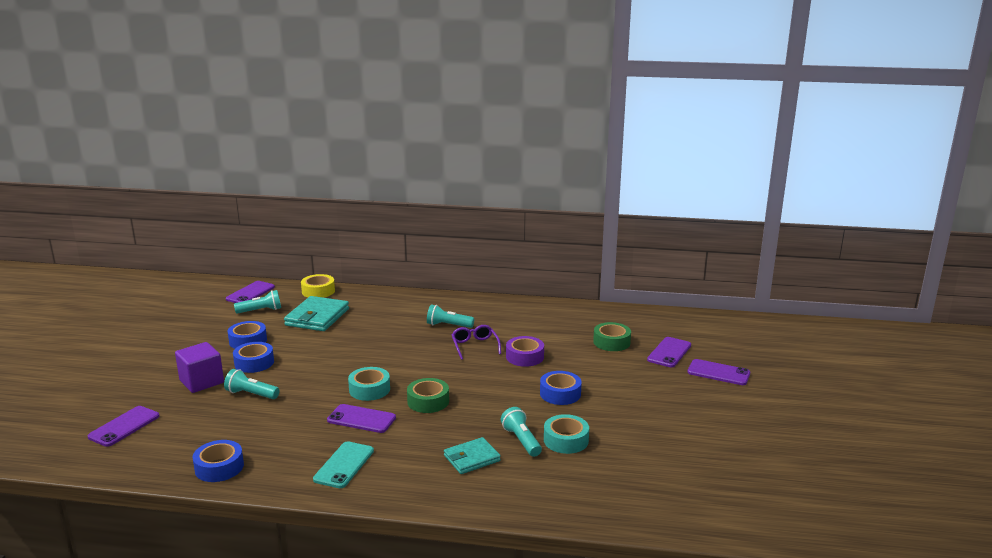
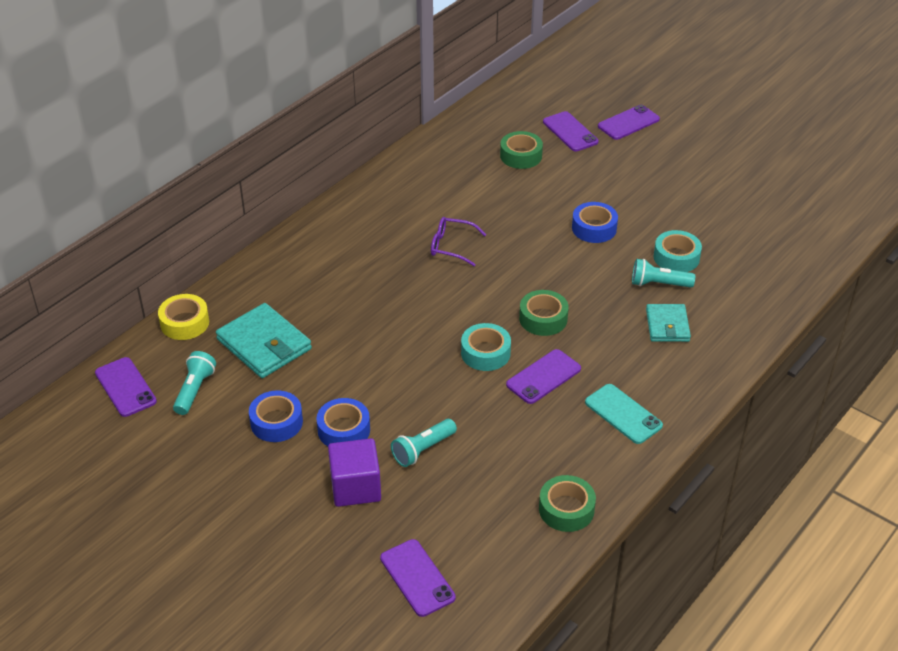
camera: 60 degrees left, 20 degrees up
blue tape [193,440,244,482] -> green tape [539,475,596,532]
turquoise flashlight [427,304,474,328] -> none
purple tape [506,336,544,367] -> none

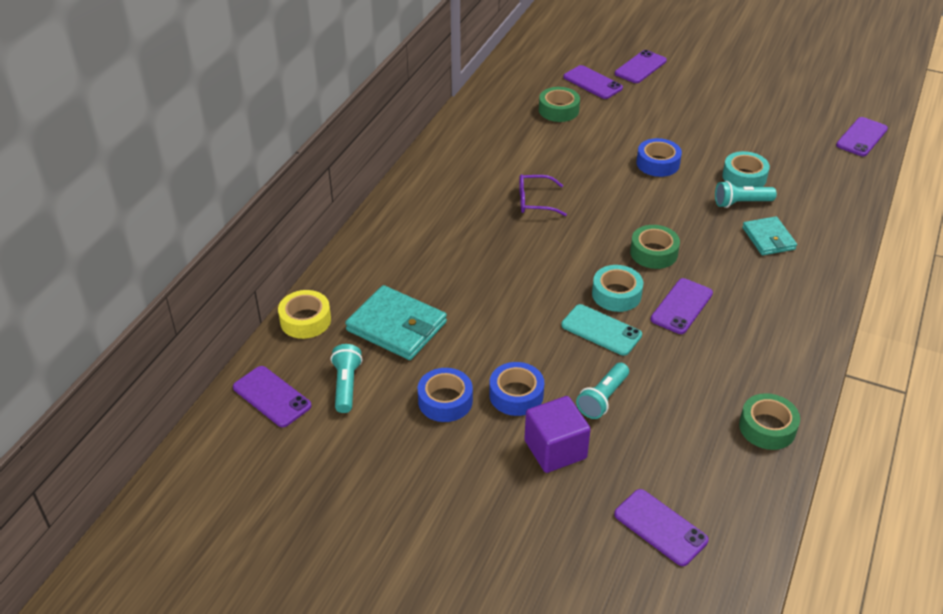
camera: 15 degrees left, 0 degrees up
turquoise phone [585,384,663,444] -> turquoise phone moved to [561,304,642,356]
none -> purple phone [836,117,888,156]

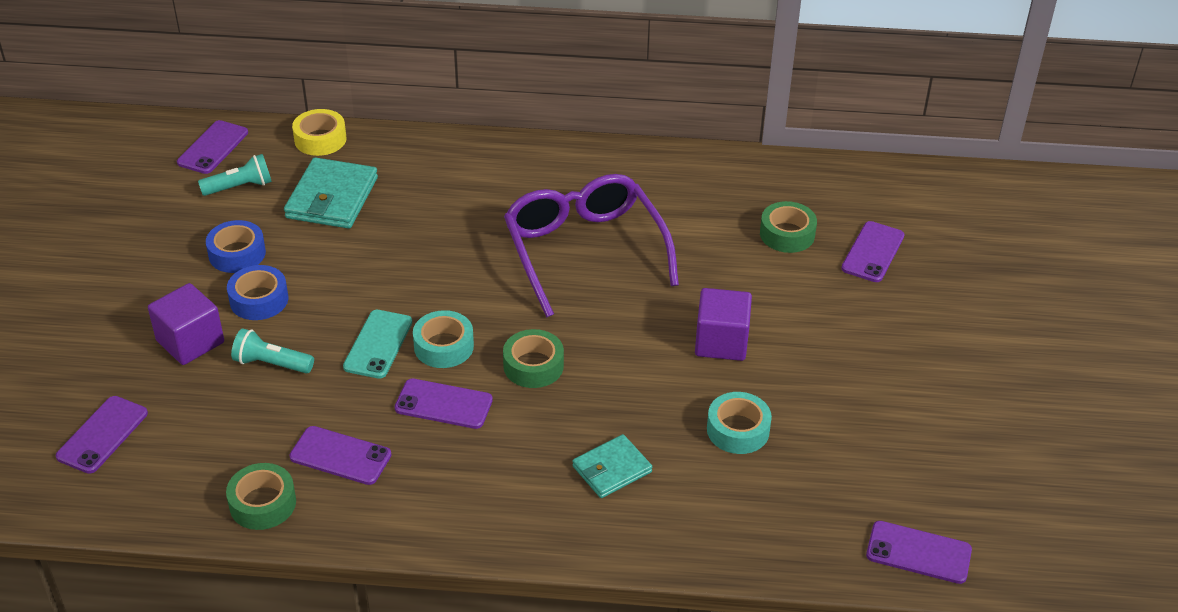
camera: 70 degrees right, 0 degrees up
purple glasses [519,174,567,216] -> purple glasses [504,174,679,317], size x2.24
purple phone [615,50,667,83] -> purple phone moved to [290,426,392,485]
blue tape [636,138,682,177] -> purple cube [695,288,752,361]
turquoise flashlight [715,181,777,208] -> none

